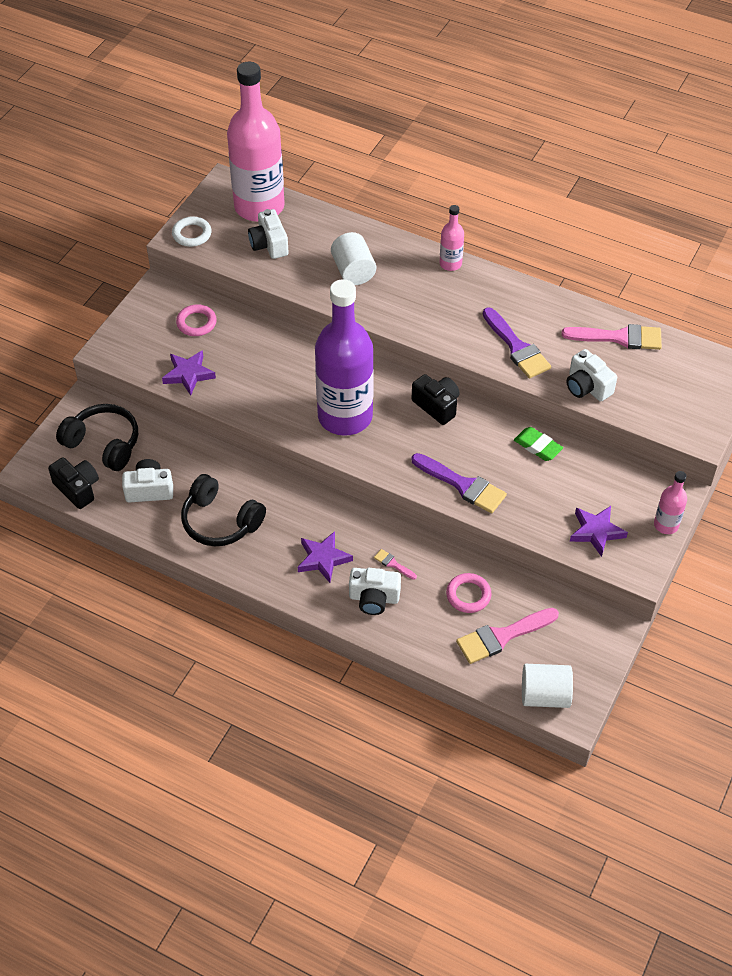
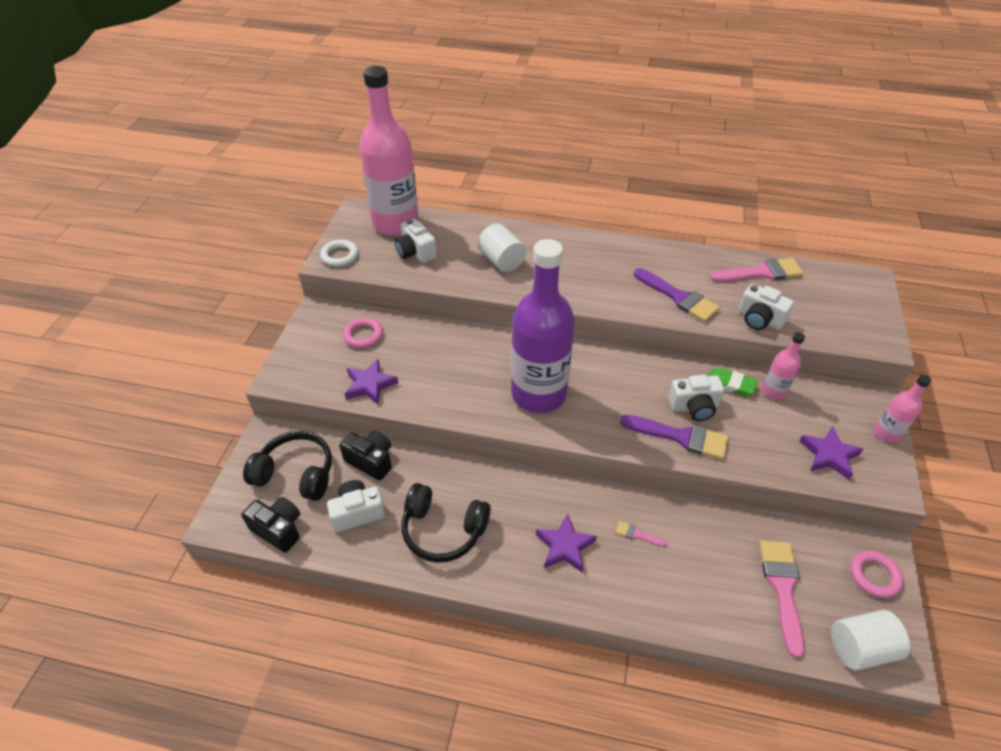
camera: 15 degrees left, 5 degrees down
white camera [349,568,401,615] -> white camera moved to [668,374,724,421]
black camera [411,374,460,425] -> black camera moved to [339,430,392,481]
pink bottle [440,205,464,271] -> pink bottle moved to [762,332,805,399]
pink ring [446,573,492,613] -> pink ring moved to [850,550,904,598]
pink brush [456,608,559,664] -> pink brush turned 135 degrees clockwise [759,541,805,658]

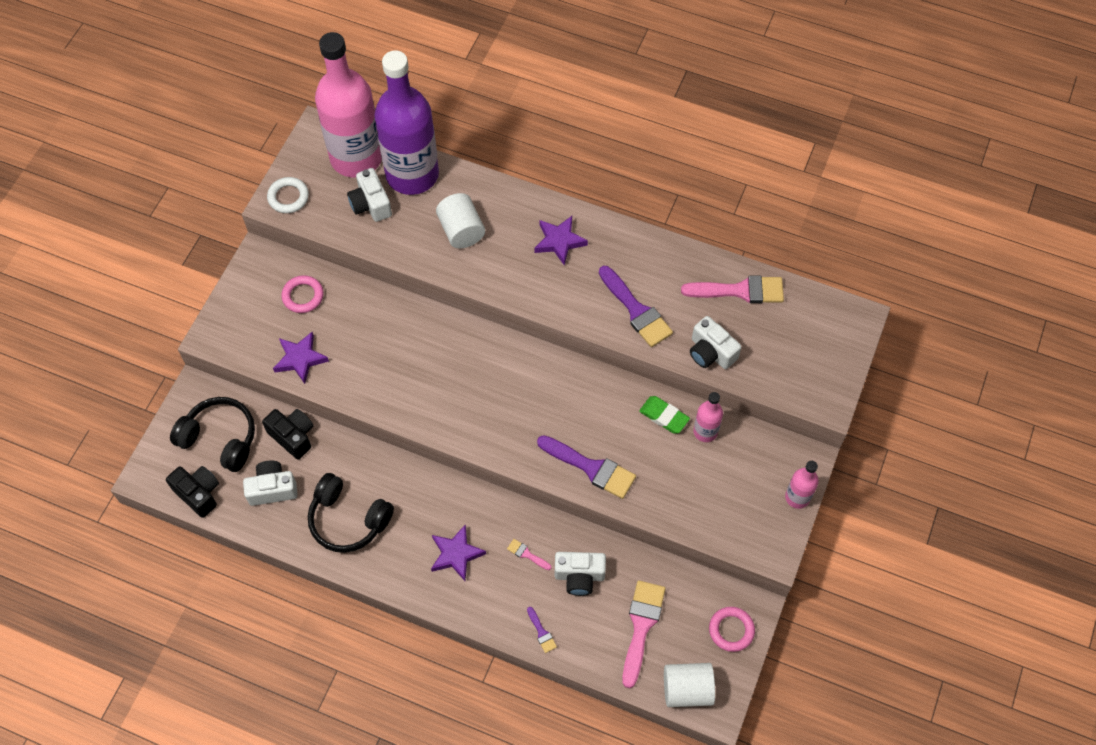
camera: 10 degrees right, 15 degrees up
purple bottle [511,239,575,413] -> purple bottle moved to [374,50,439,195]
white camera [668,374,724,421] -> white camera moved to [555,552,606,596]
purple star [799,426,863,480] -> purple star moved to [534,216,588,265]
none -> purple brush [527,607,557,653]

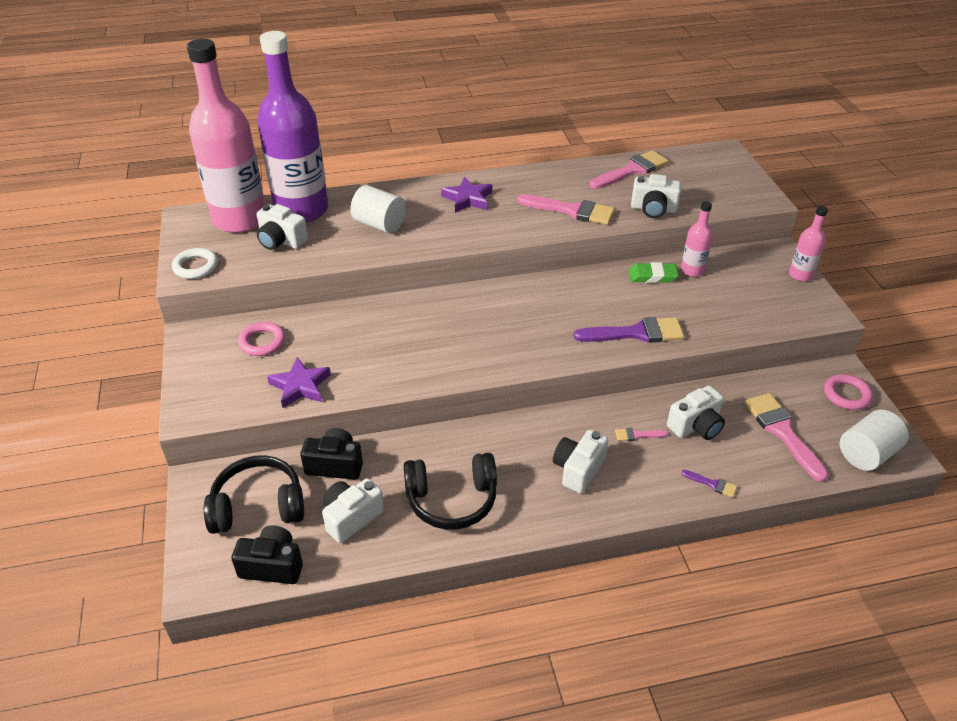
camera: 35 degrees left, 20 degrees down
purple star [431,525,486,581] -> white camera [553,430,608,494]
purple brush [599,266,673,347] -> pink brush [517,194,615,225]

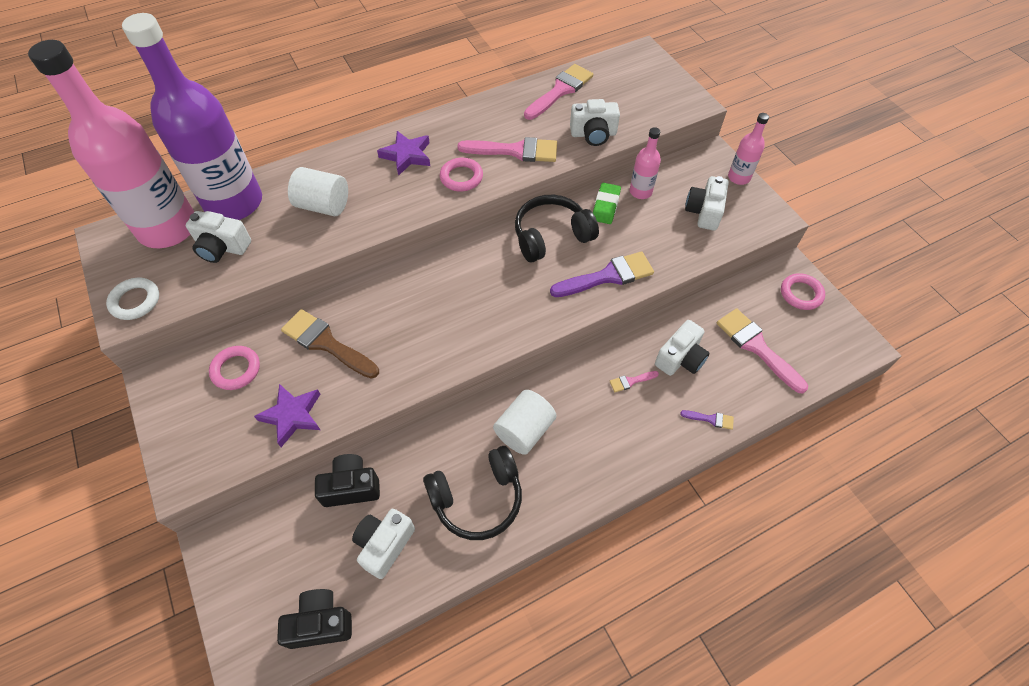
camera: 15 degrees left, 15 degrees up
black headphones [204,455,304,534] -> black headphones moved to [515,195,599,262]
white camera [553,430,608,494] -> white camera moved to [685,176,729,231]
green eraser [629,262,679,283] -> green eraser turned 60 degrees counterclockwise [593,183,621,224]
white cylinder [840,410,909,471] -> white cylinder moved to [493,390,557,455]
none -> brown brush [281,309,379,379]
none -> pink ring [440,158,483,192]

